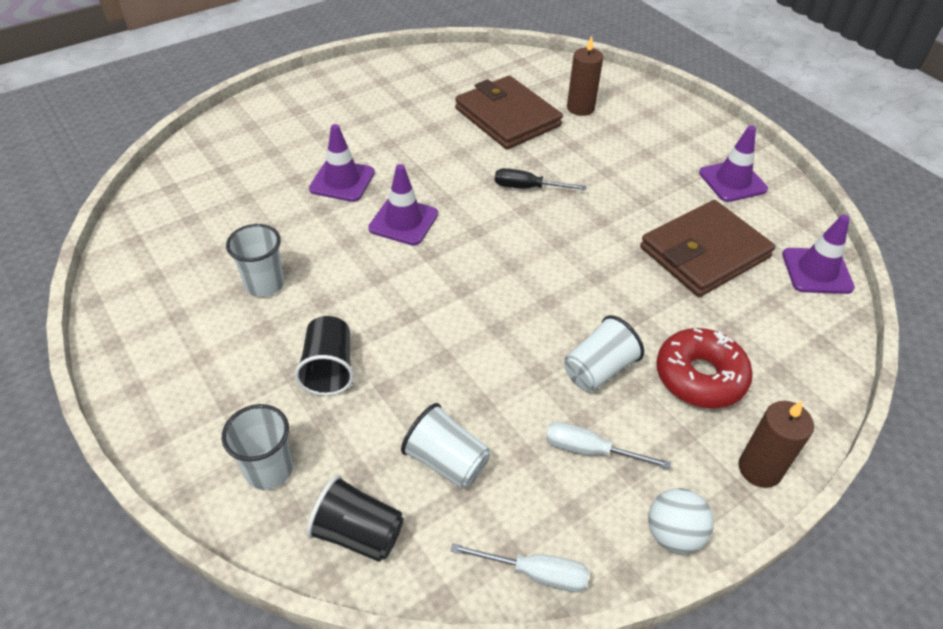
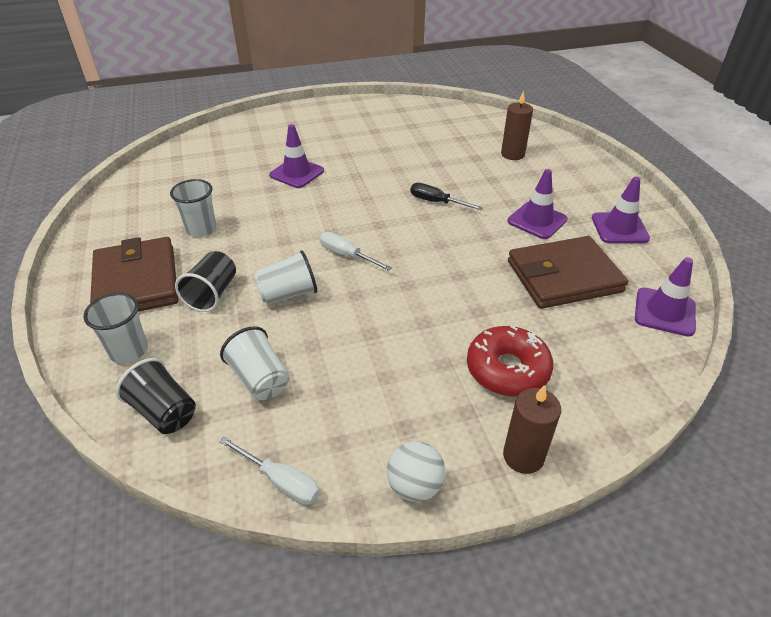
camera: 20 degrees right, 5 degrees down
purple traffic cone [368,164,438,246] -> purple traffic cone moved to [507,169,568,239]
brown wallet [455,76,563,149] -> brown wallet moved to [90,237,178,312]
white screwdriver [546,422,671,469] -> white screwdriver moved to [320,232,392,271]
white cup [564,315,644,392] -> white cup moved to [254,250,317,305]

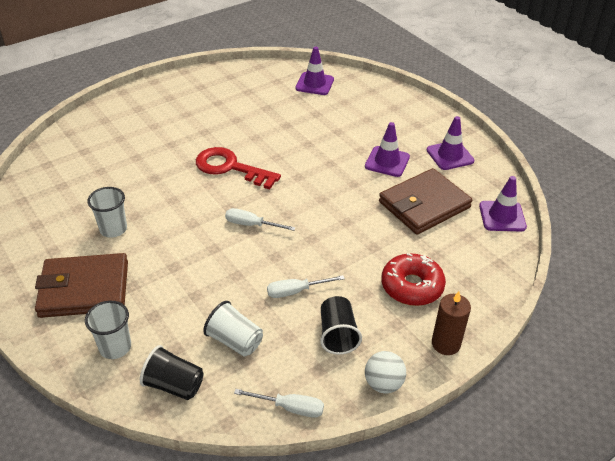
camera: 20 degrees left, 0 degrees up
brown wallet [90,237,178,312] -> brown wallet turned 60 degrees counterclockwise [35,253,128,318]
black cup [175,251,236,312] -> black cup moved to [320,296,362,355]
white cup [254,250,317,305] -> none
purple traffic cone [269,124,324,188] -> purple traffic cone moved to [295,47,334,95]
black screwdriver [410,183,483,210] -> none
brown candle [501,91,533,160] -> none
none -> red key [196,147,281,189]
none -> white screwdriver [267,275,345,298]

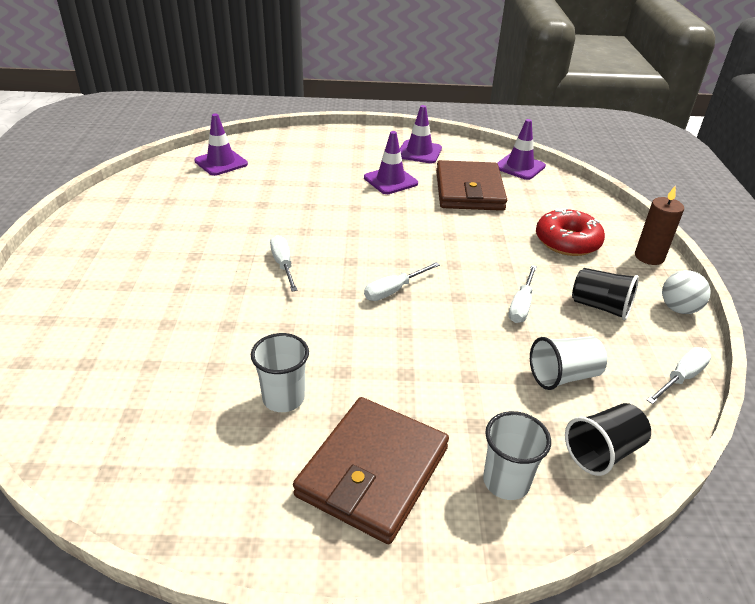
camera: 55 degrees left, 5 degrees down
red key [196,147,281,189] -> white screwdriver [270,235,297,291]

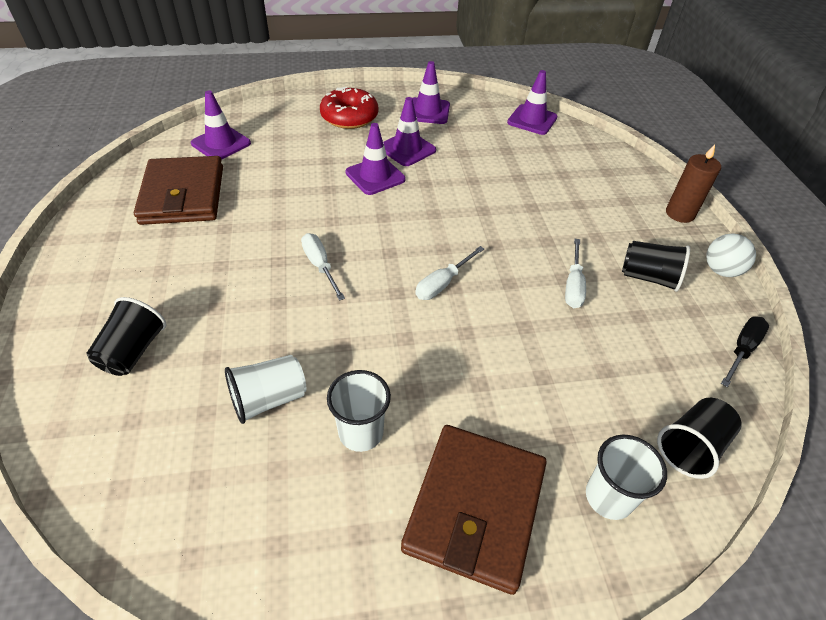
camera: 10 degrees left, 10 degrees up
brown wallet [436,160,507,211] -> brown wallet moved to [134,156,223,225]
white cup [530,336,607,390] -> white cup moved to [225,355,306,424]
red donut [536,208,605,256] -> red donut moved to [320,87,378,129]
white screwdriver [647,347,711,404] -> black screwdriver [721,317,769,387]
none -> black cup [87,297,167,376]
none -> purple traffic cone [345,123,406,195]

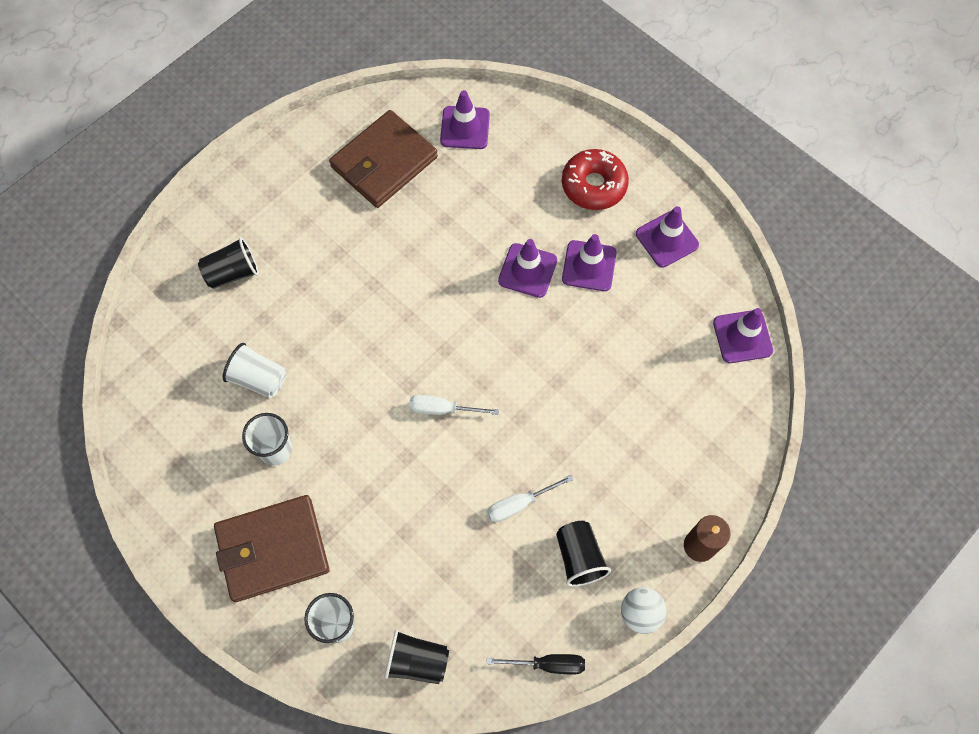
camera: 55 degrees right, 20 degrees up
white screwdriver [301,233,345,301] -> none

